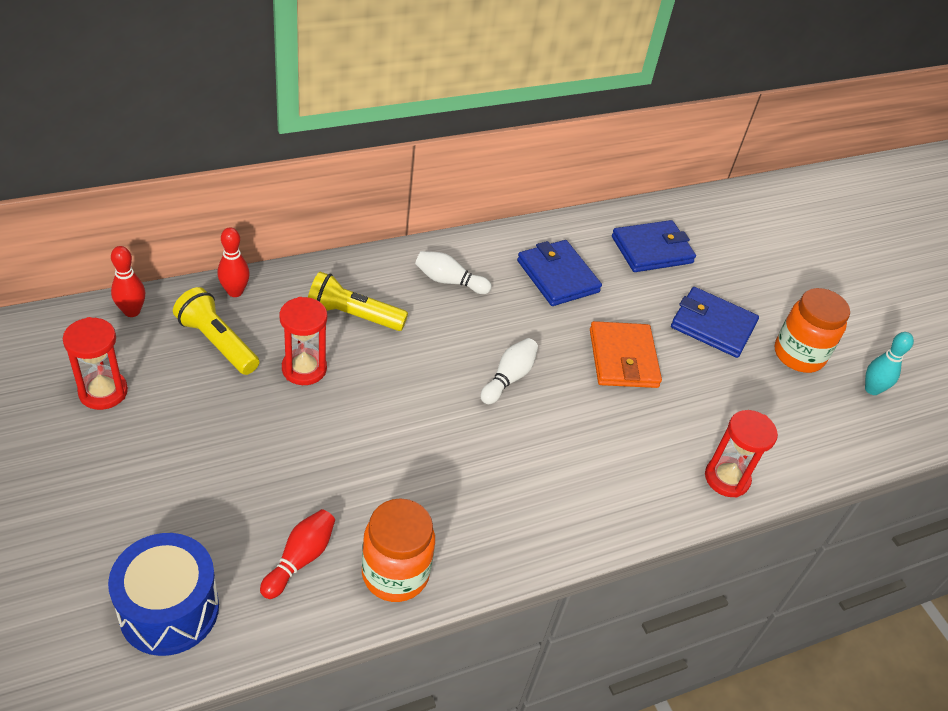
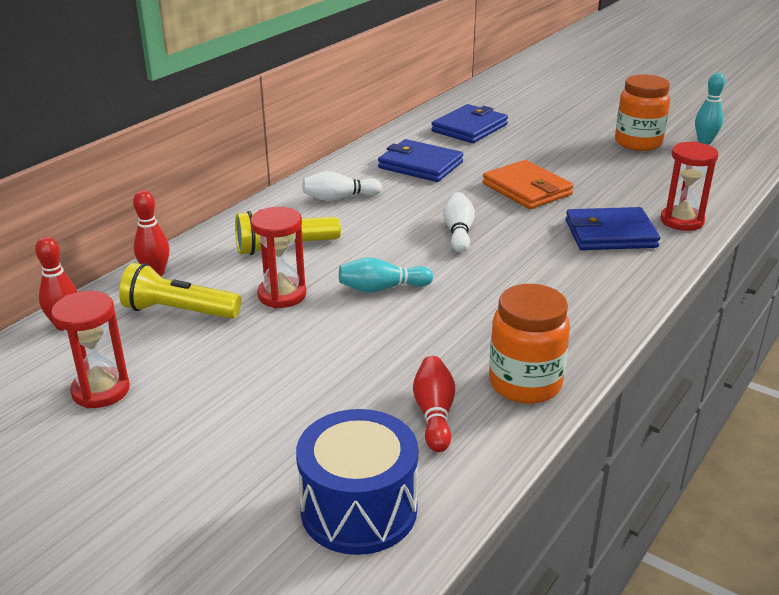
camera: 25 degrees left, 15 degrees down
blue wallet [671,287,759,358] -> blue wallet moved to [566,207,660,250]
none -> turquoise bowling pin [339,257,433,293]

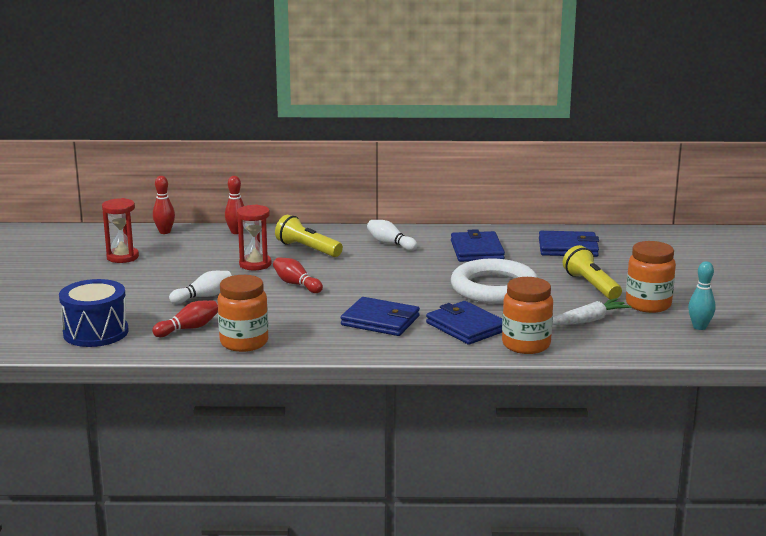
camera: 55 degrees right, 10 degrees down
yellow flashlight [119,263,241,319] -> yellow flashlight moved to [563,245,622,300]
turquoise bowling pin [339,257,433,293] -> red bowling pin [273,257,323,293]
white bowling pin [443,192,475,253] -> white bowling pin moved to [169,271,232,304]
orange wallet [482,160,574,209] -> white ring [451,259,538,304]
red hourglass [660,141,718,231] -> orange jar [502,277,553,354]
none -> blue wallet [341,297,420,336]
none -> white carrot [552,298,631,325]

